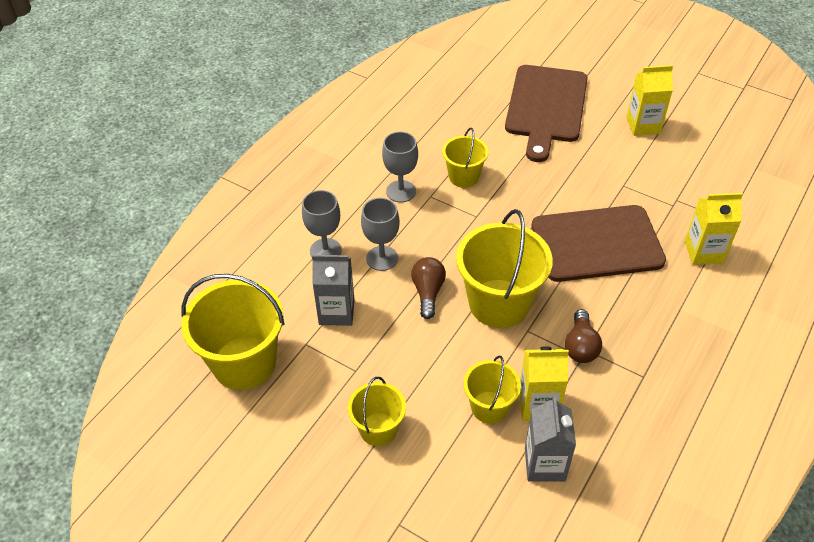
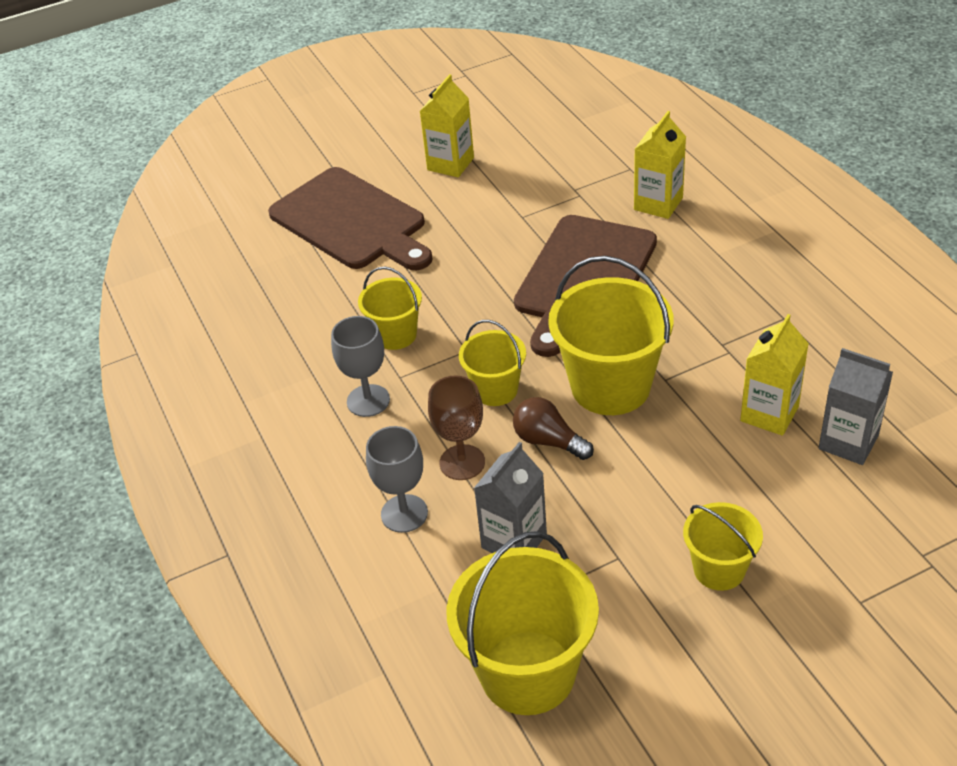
camera: 55 degrees left, 5 degrees down
grey goblet [361,198,400,271] -> brown goblet [428,376,485,480]
yellow bucket [464,355,521,424] -> yellow bucket moved to [459,320,526,406]
brown light bulb [565,309,602,363] -> none

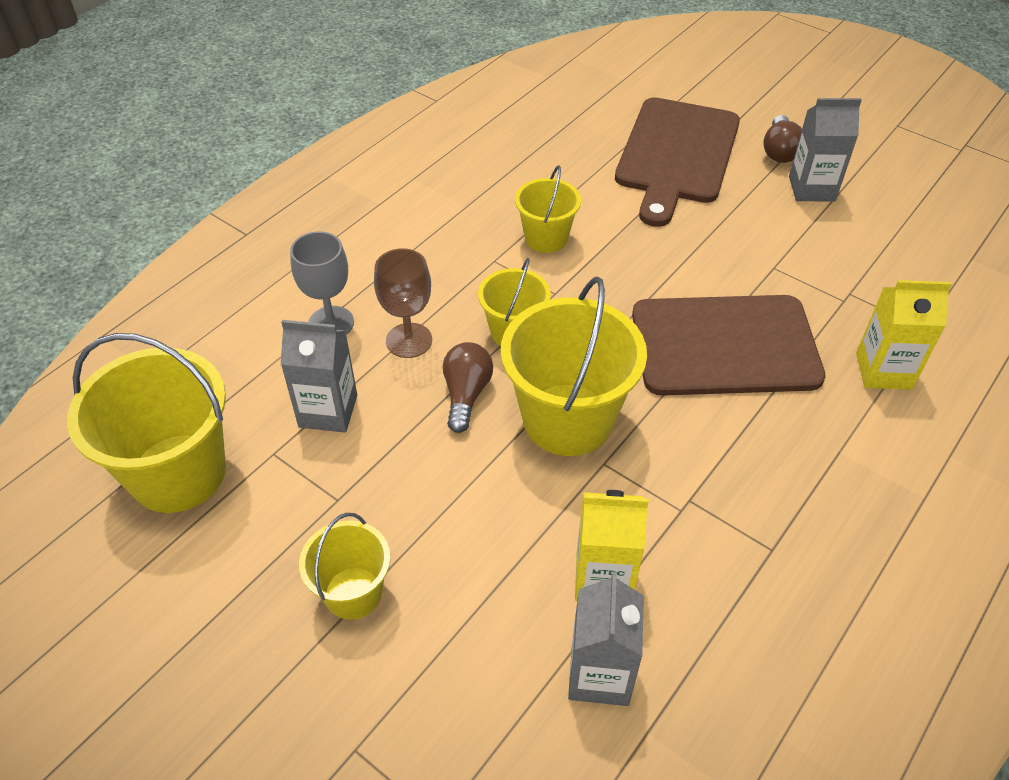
camera: 60 degrees right, 5 degrees up
grey goblet [331,316,390,417] -> none
yellow carton [420,74,474,177] -> grey carton [789,98,862,201]
none -> brown light bulb [763,115,802,163]

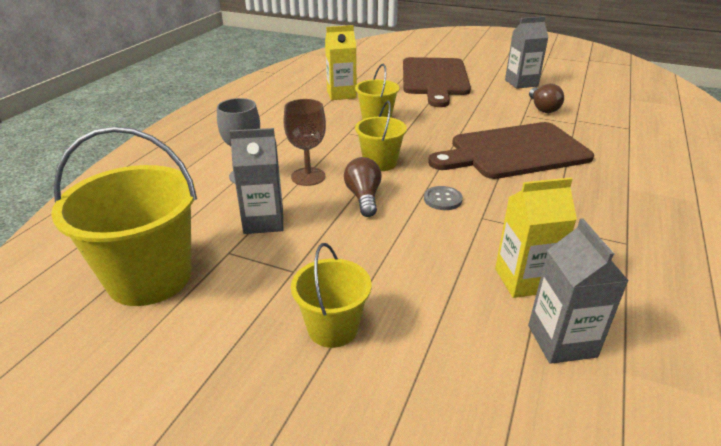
camera: 15 degrees left, 15 degrees down
yellow bucket [501,276,647,456] -> grey button [424,186,463,210]
brown light bulb [763,115,802,163] -> brown light bulb moved to [529,83,564,113]
yellow carton [856,280,952,390] -> yellow carton moved to [325,25,356,100]

